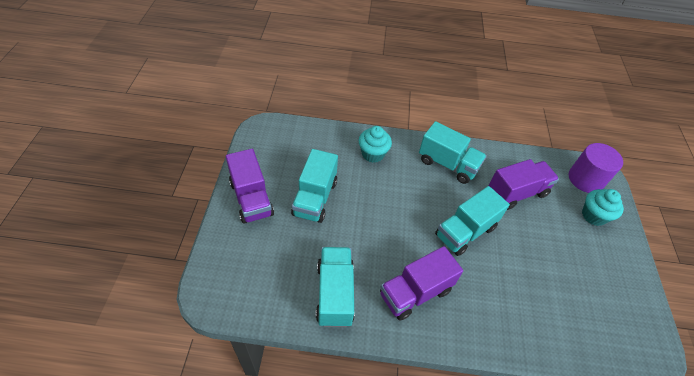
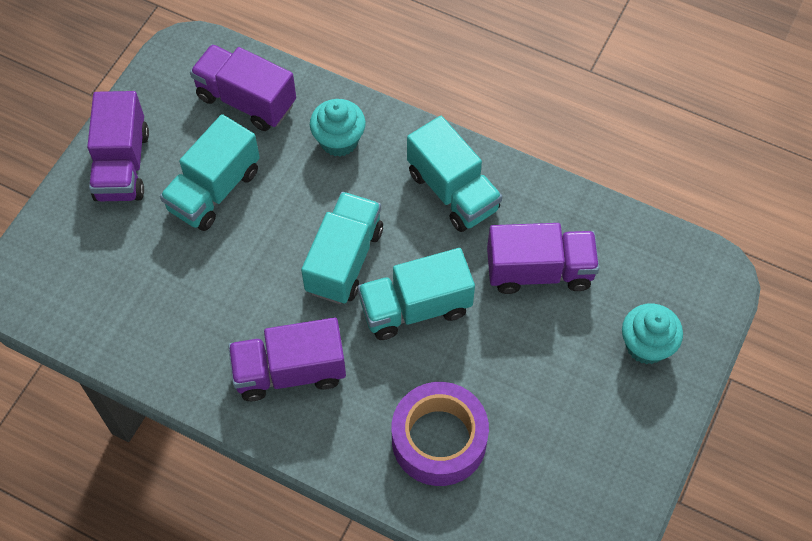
camera: 25 degrees right, 10 degrees up
turquoise truck [316,247,355,327] -> turquoise truck moved to [301,192,383,304]
purple cylinder [569,143,623,193] -> none
none -> purple truck [190,44,296,131]
none -> purple tape [392,382,489,486]

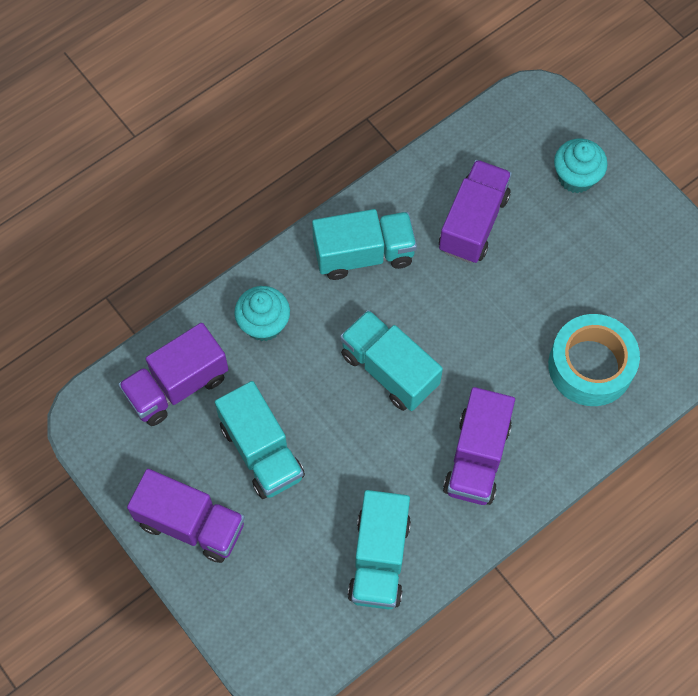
camera: 65 degrees left, 5 degrees up
turquoise truck [358,248,475,340] -> turquoise truck moved to [348,490,411,610]
purple tape [392,382,489,486] -> turquoise tape [548,314,640,406]

